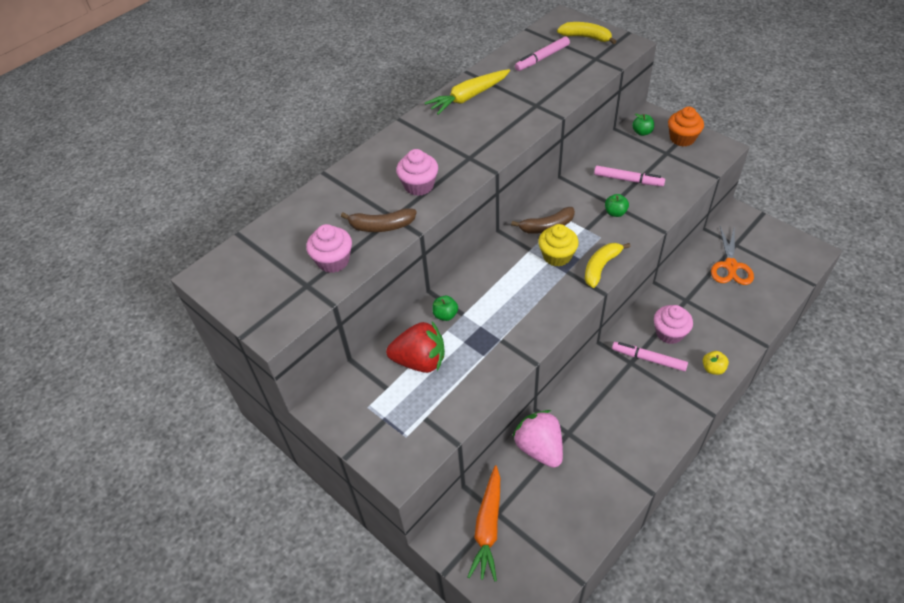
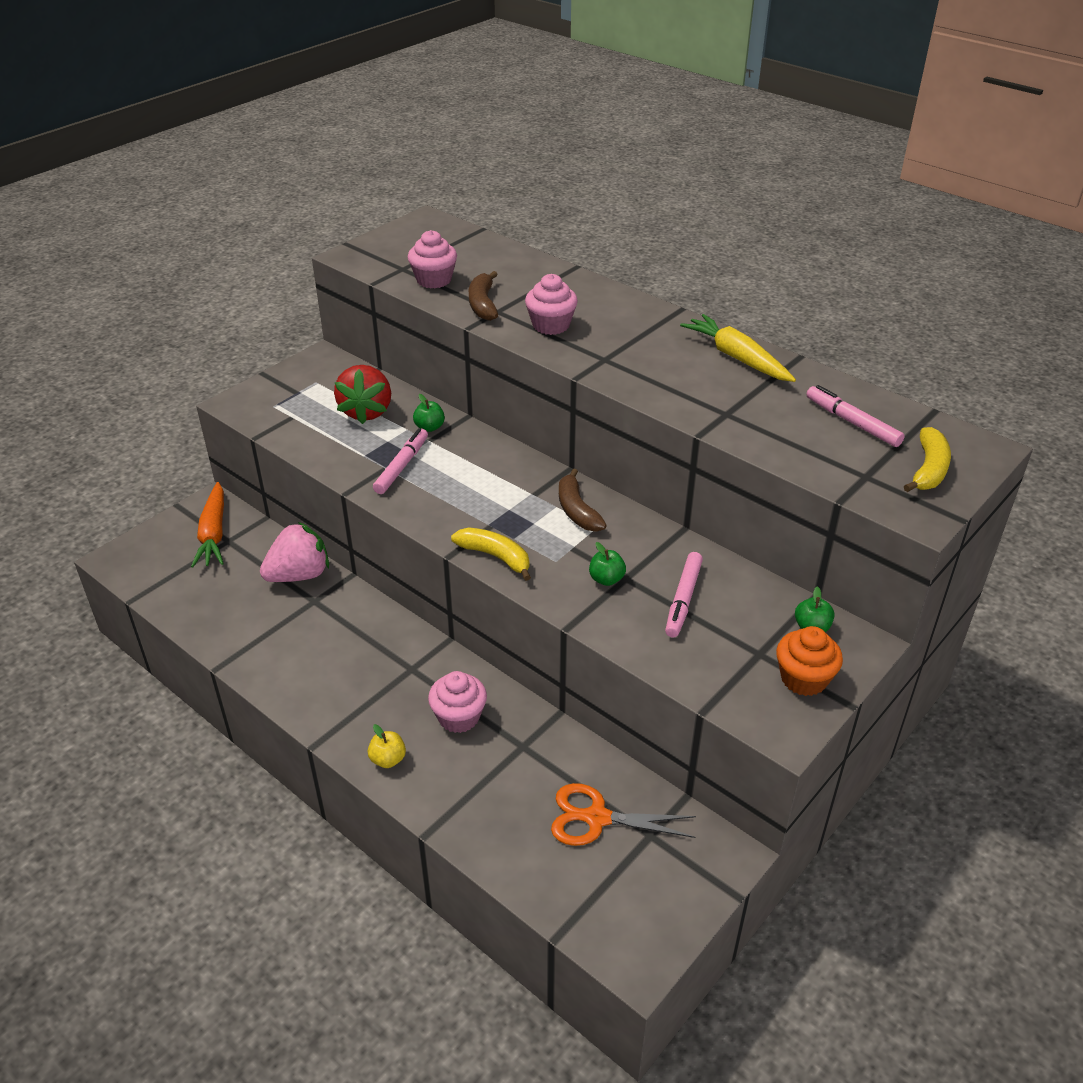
camera: 85 degrees right, 10 degrees down
orange carrot [468,465,500,581] -> orange carrot turned 105 degrees counterclockwise [191,482,224,568]
yellow cupcake [538,224,579,267] -> none
pink marker [612,342,688,371] -> pink marker moved to [373,428,428,494]

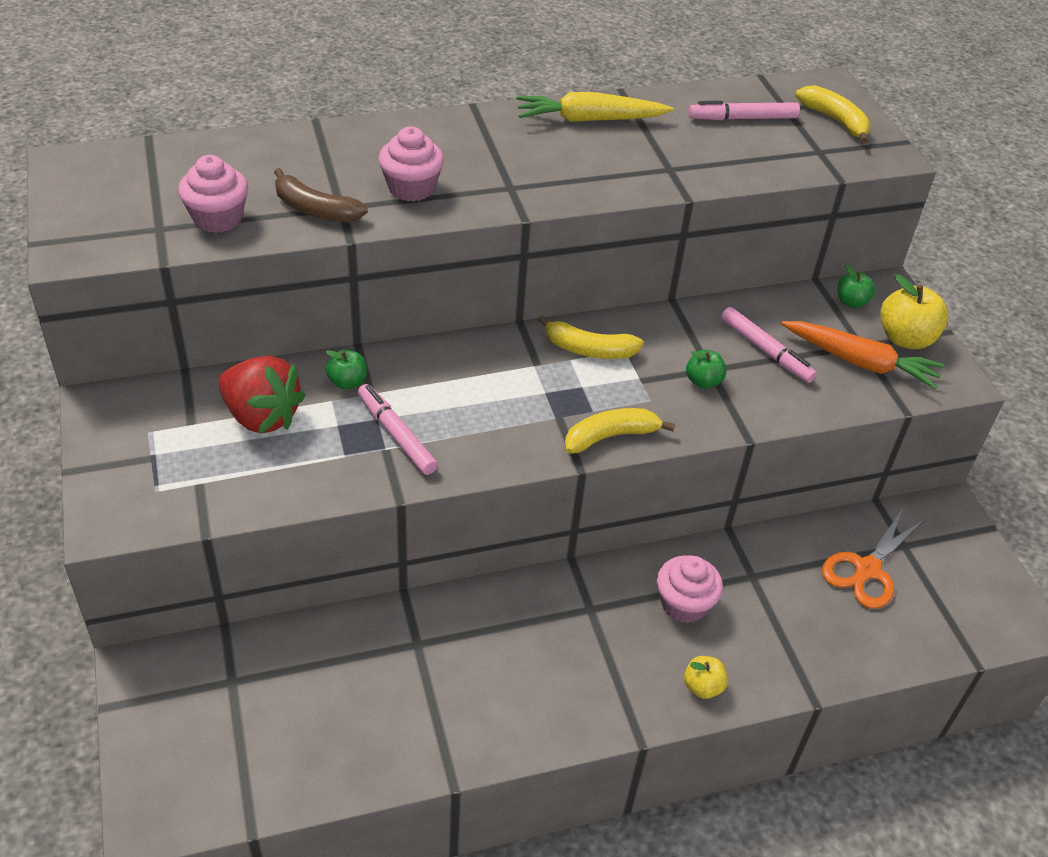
camera: 60 degrees left, 5 degrees up
orange carrot [191,482,224,568] -> orange carrot moved to [781,321,945,390]
pink strawberry [260,522,329,582] -> none
brown banana [559,468,607,532] -> yellow banana [538,315,643,359]
orange cupcake [776,626,843,696] -> yellow apple [880,274,949,349]

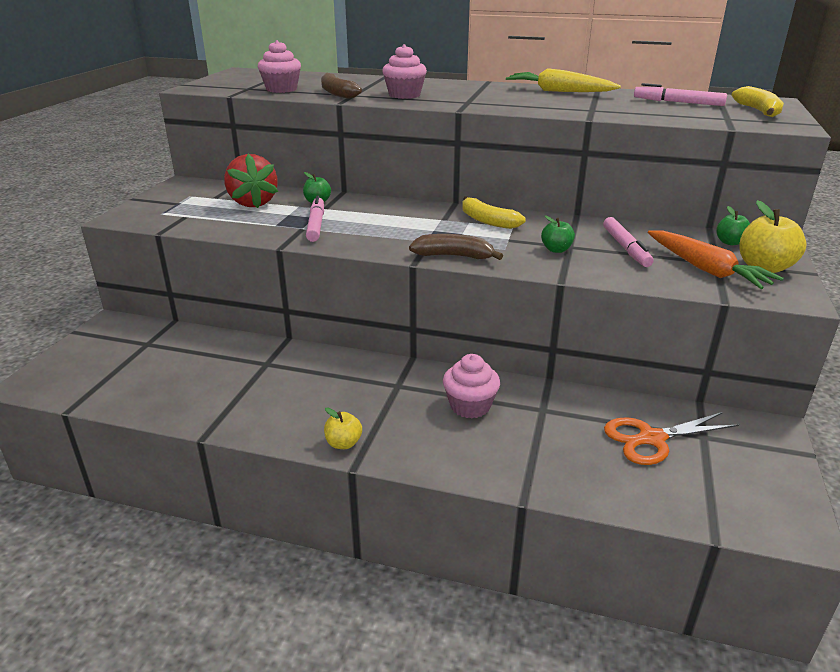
camera: 35 degrees right, 15 degrees down
yellow banana [565,408,675,454] -> brown banana [409,234,503,260]
yellow apple [684,656,728,699] -> yellow apple moved to [324,408,362,449]

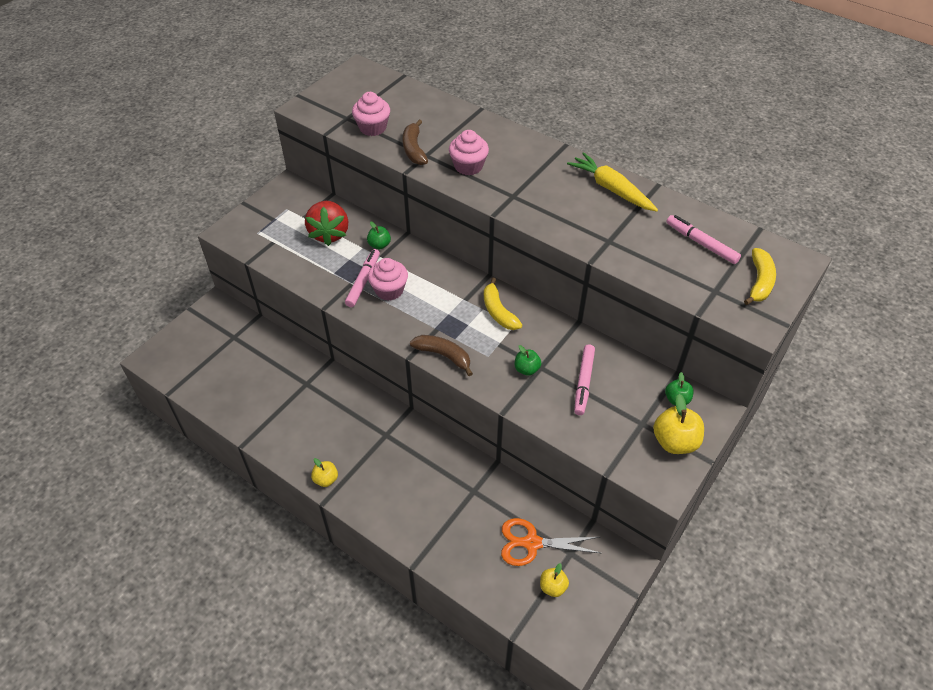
camera: 20 degrees right, 20 degrees up
pink cupcake [443,354,500,418] -> pink cupcake moved to [368,258,408,301]
orange carrot [648,231,783,289] -> none
none -> yellow apple [540,563,569,597]

